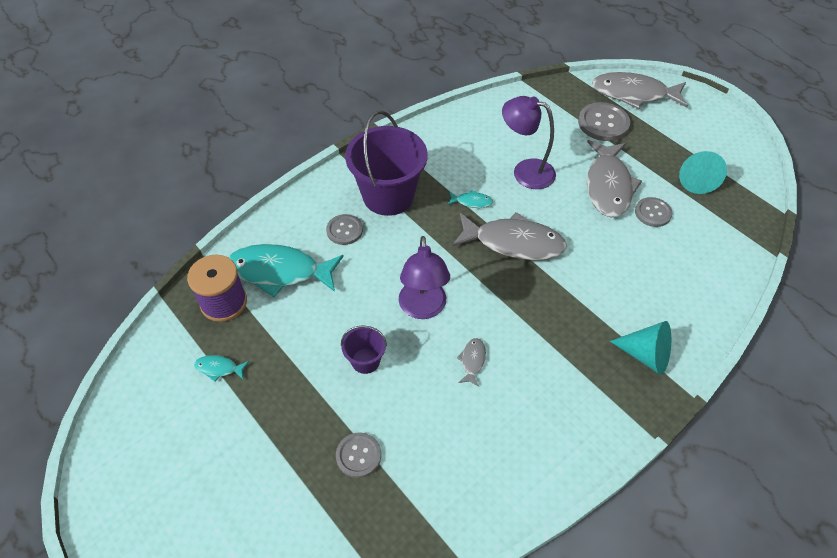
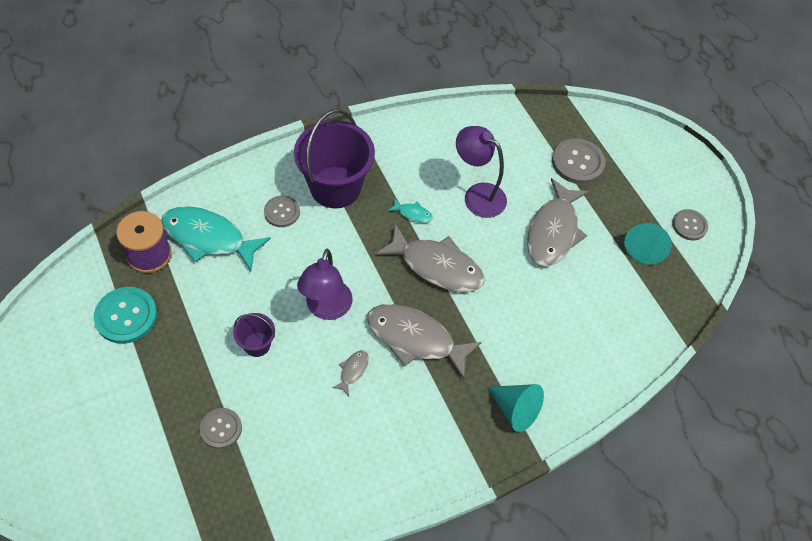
camera: 10 degrees right, 5 degrees up
turquoise fish [194,355,249,382] -> turquoise button [94,287,157,344]
grey fish [592,72,688,109] -> grey fish moved to [367,304,482,379]
grey button [635,197,672,227] -> grey button moved to [672,209,708,240]

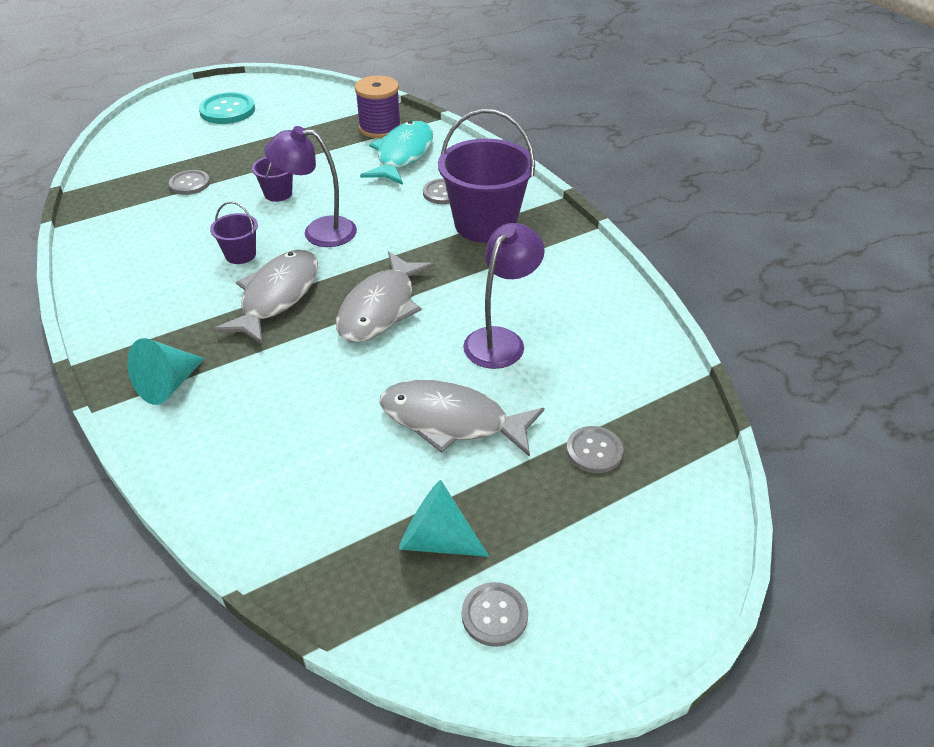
camera: 90 degrees right, 15 degrees down
turquoise button [94,287,157,344] -> turquoise button moved to [199,92,255,124]
grey fish [332,350,369,396] -> purple bucket [210,201,258,264]
turquoise fish [388,198,433,223] -> none
grey button [552,138,605,184] -> grey button [566,426,623,473], size x0.64

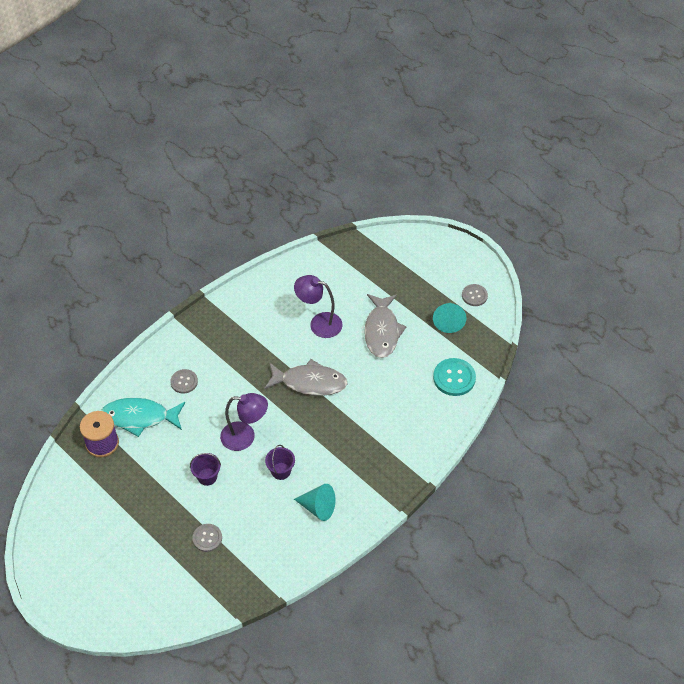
camera: 105 degrees left, 10 degrees up
turquoise cone [127,338,205,405] -> turquoise cone moved to [294,484,335,521]
turquoise button [199,92,255,124] -> turquoise button moved to [433,358,476,396]
grey fish [212,250,318,345] -> none
purple lamp [264,126,357,247] -> purple lamp turned 75 degrees counterclockwise [220,393,268,451]
purple bucket [438,109,535,243] -> none
grey button [566,426,623,473] -> none

